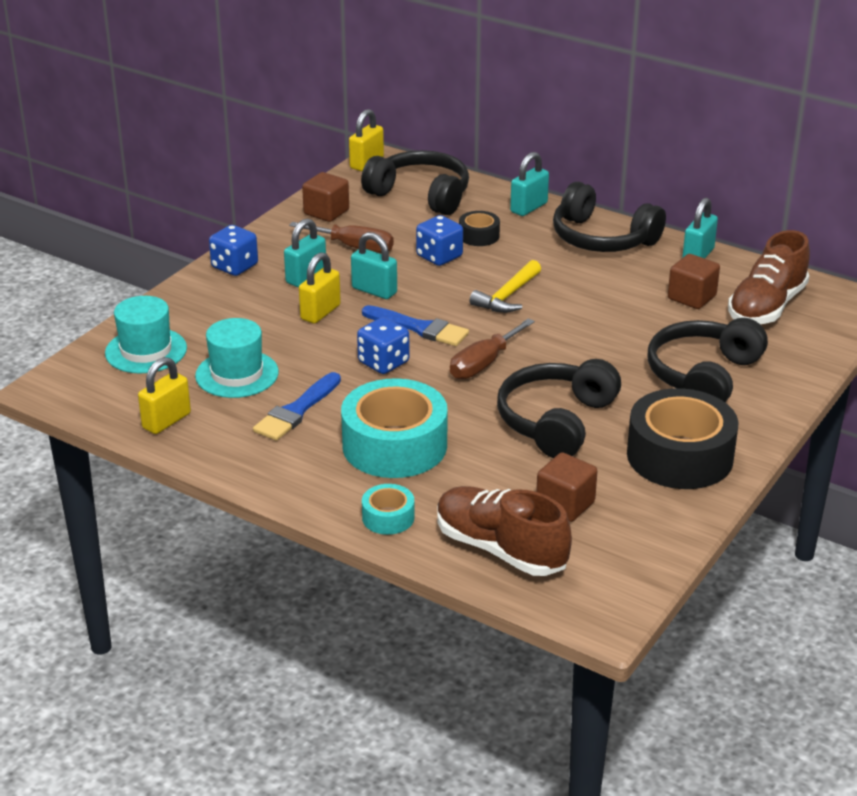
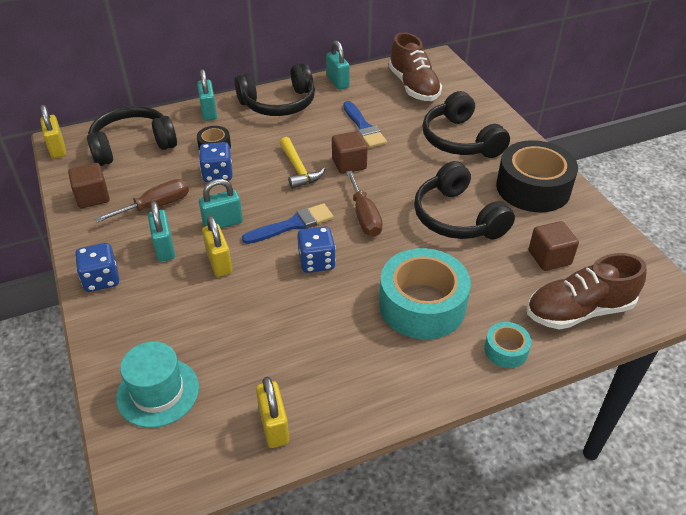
camera: 55 degrees left, 10 degrees up
turquoise hat [195,318,279,398] -> none
blue brush [253,372,341,441] -> blue brush moved to [343,101,387,148]
brown cube [668,254,720,309] -> brown cube moved to [332,131,368,174]

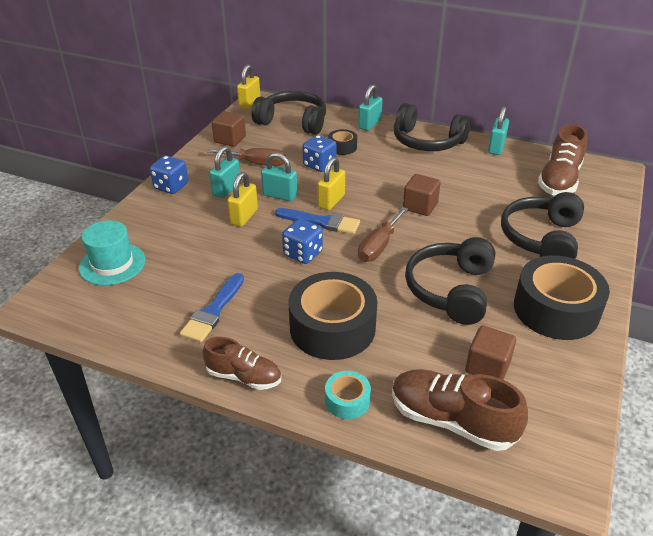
camera: 45 degrees right, 5 degrees down
yellow padlock [256,377,289,448] -> yellow padlock moved to [317,157,345,210]
yellow hammer [280,137,325,189] -> none
blue brush [343,101,387,148] -> blue brush moved to [180,273,244,343]
turquoise tape [379,248,471,339] -> black tape [289,272,377,360]
none -> brown shoe [203,337,281,390]

